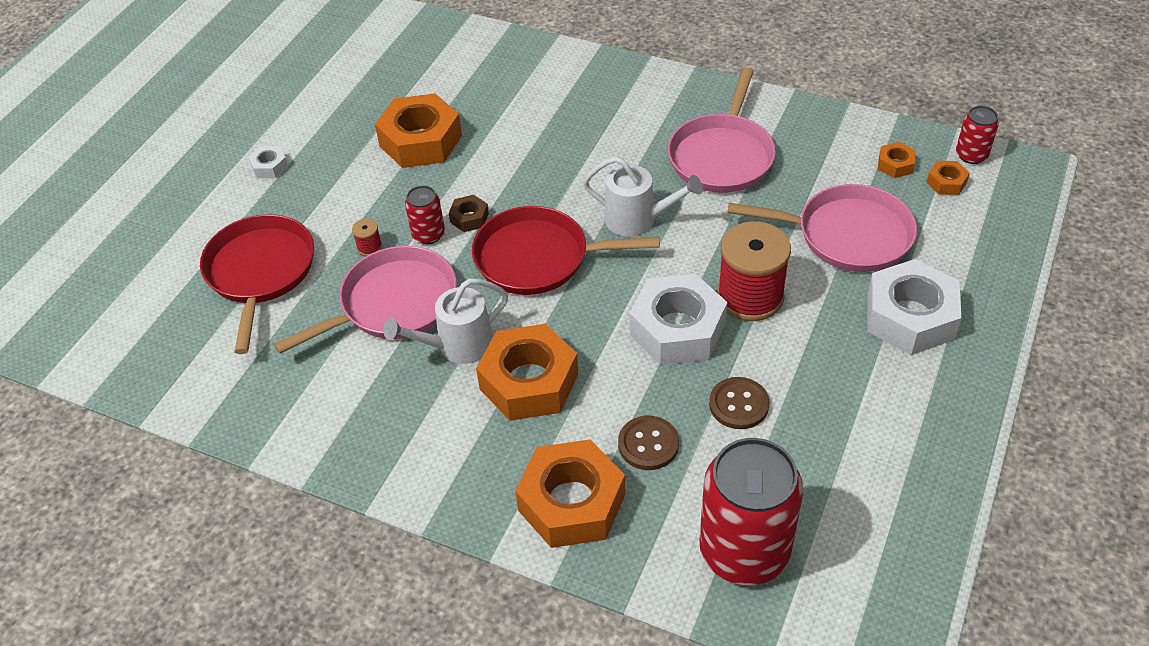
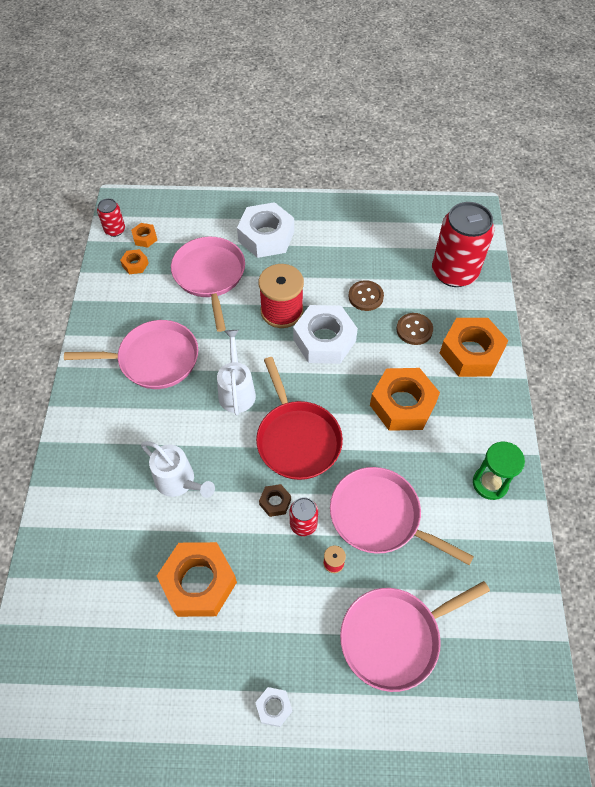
camera: 115 degrees left, 10 degrees up
red pan [200,214,314,354] -> pink pan [340,581,490,692]
white watering can [383,279,508,364] -> white watering can moved to [141,441,215,498]
none -> green hourglass [473,442,525,500]

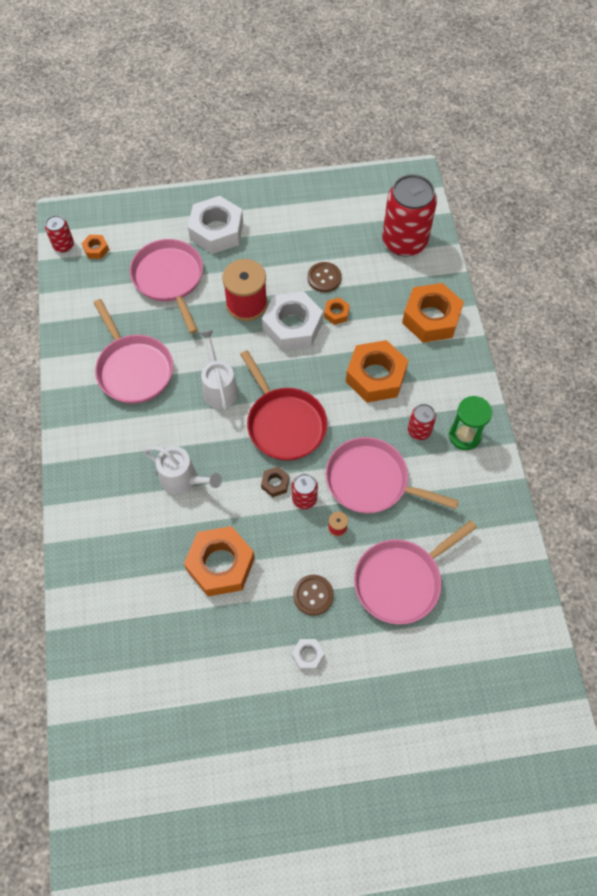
camera: 10 degrees left, 5 degrees up
pink pan [64,320,198,389] -> pink pan turned 75 degrees clockwise [94,299,173,404]
orange nut [120,249,149,274] -> orange nut moved to [324,298,350,325]
brown button [397,313,433,345] -> brown button moved to [293,575,334,616]
none -> red can [408,404,436,440]

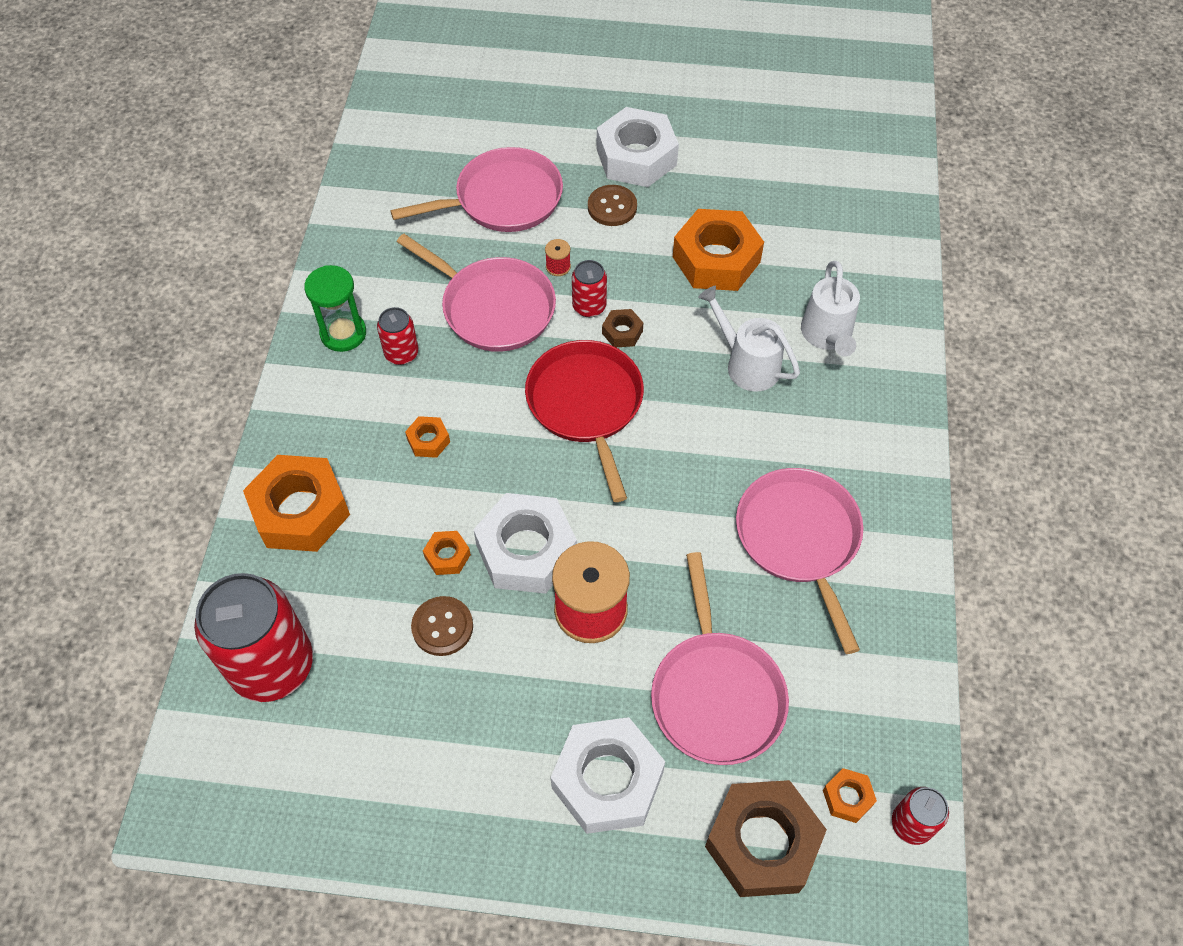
camera: 165 degrees left, 5 degrees down
white watering can [200,330,238,410] -> white watering can moved to [801,261,860,357]
white nut [292,639,324,670] -> white nut [597,107,679,187], size x2.22
orange nut [346,340,408,403] -> orange nut [405,416,450,458], size x0.45
none -> brown nut [705,780,827,897]

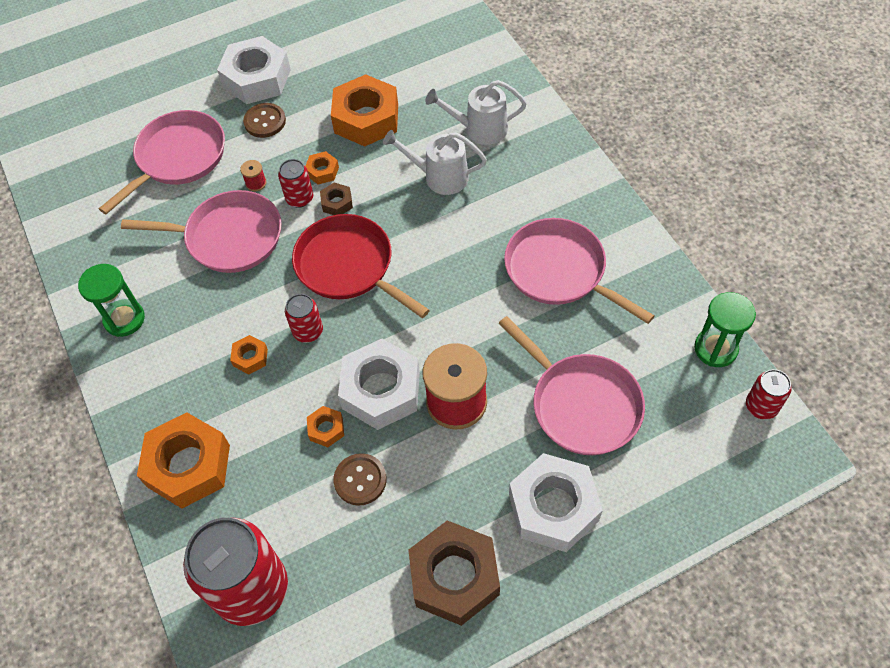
camera: 30 degrees left, 0 degrees up
red can [377,307,419,365] -> red can moved to [285,294,323,343]
brown nut [705,780,827,897] -> brown nut moved to [408,520,500,626]
white watering can [801,261,860,357] -> white watering can turned 120 degrees clockwise [425,80,527,145]
orange nut [823,768,877,823] -> orange nut moved to [306,151,339,184]
none -> green hourglass [694,292,756,367]

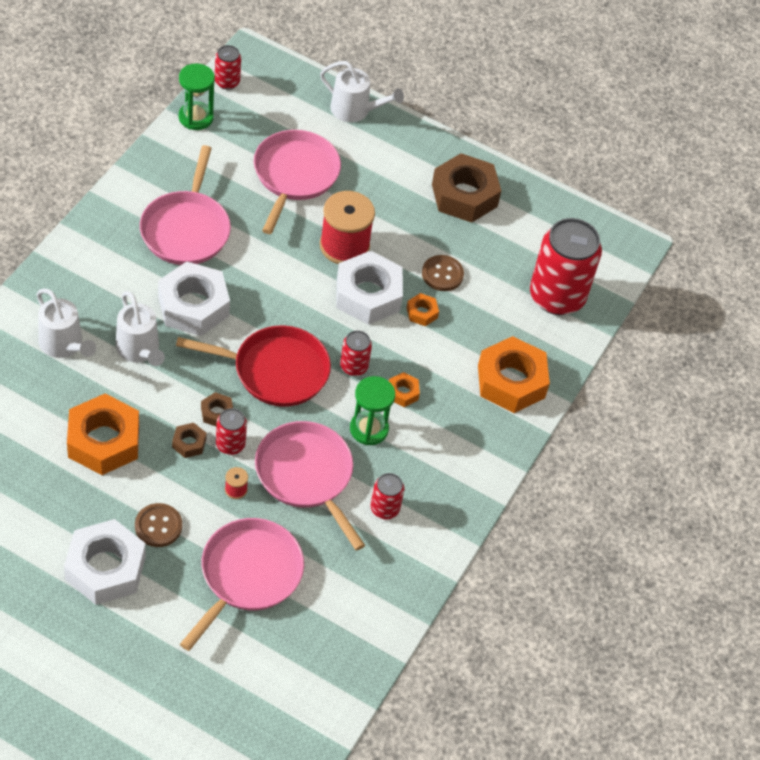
camera: 135 degrees left, 5 degrees down
green hourglass [78,264,145,337] -> green hourglass moved to [350,376,395,445]
pink pan [99,110,225,214] -> pink pan turned 120 degrees clockwise [180,518,304,651]
red pan [292,214,430,318] -> red pan turned 90 degrees counterclockwise [176,325,331,407]
orange nut [306,151,339,184] -> brown nut [172,423,207,458]
white nut [509,453,603,552] -> white nut moved to [158,261,230,336]
none -> white watering can [320,61,404,122]
none -> red can [371,473,404,520]

